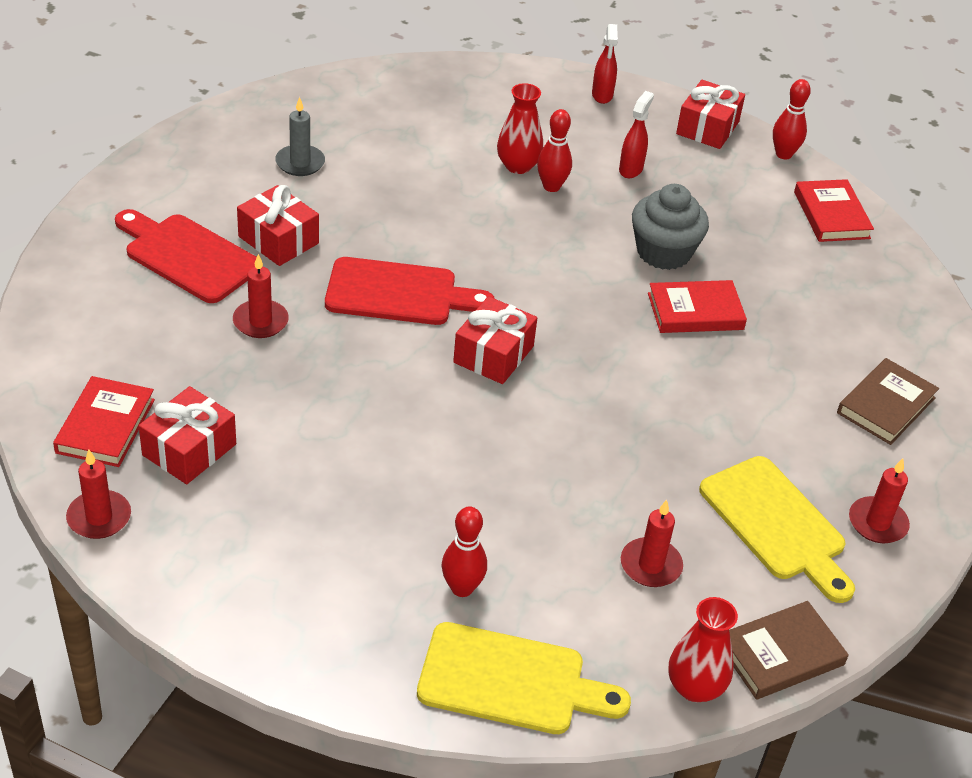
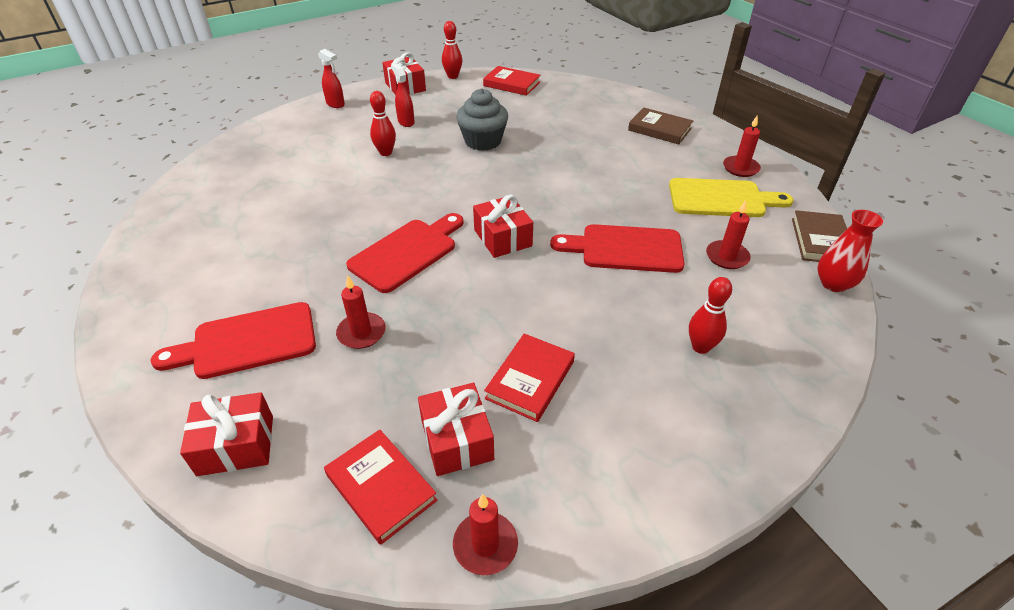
camera: 50 degrees left, 0 degrees up
red gift [237,185,319,266] -> red gift moved to [180,392,273,476]
grey candle [275,97,325,176] -> none
yellow cutting board [417,622,631,734] -> none
red vase [497,83,543,174] -> none
red book [648,280,747,333] -> red book moved to [484,333,575,422]
brown book [837,358,939,445] -> brown book turned 45 degrees counterclockwise [628,107,693,144]
none -> red cutting board [550,224,685,273]

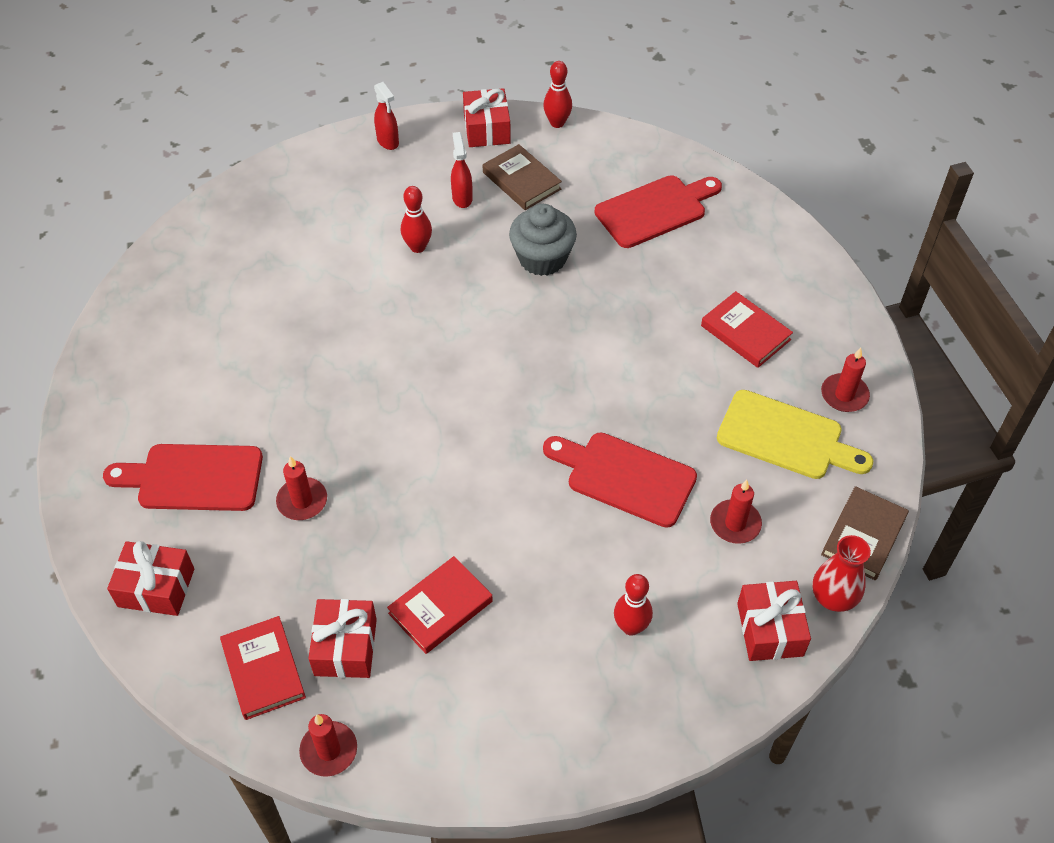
camera: 20 degrees right, 10 degrees up
red cutting board [346,213,464,293] -> red cutting board moved to [595,175,722,248]
red gift [473,195,533,258] -> red gift moved to [737,581,811,661]
red book [483,66,541,96] -> red book moved to [701,291,793,368]
brown book [628,107,693,144] -> brown book moved to [483,144,562,210]

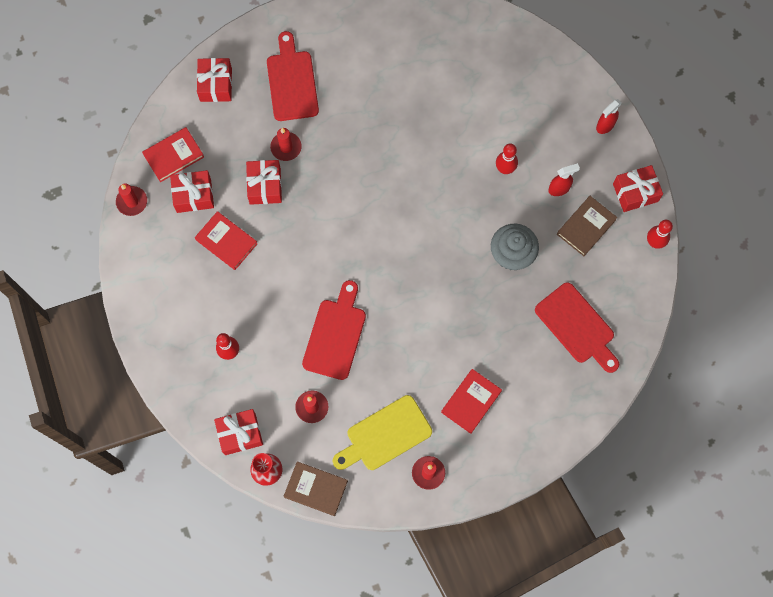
camera: 80 degrees right, 20 degrees up
yellow cutting board [717,390,873,479] -> yellow cutting board turned 45 degrees clockwise [333,395,432,470]
none -> red gift [246,160,282,205]

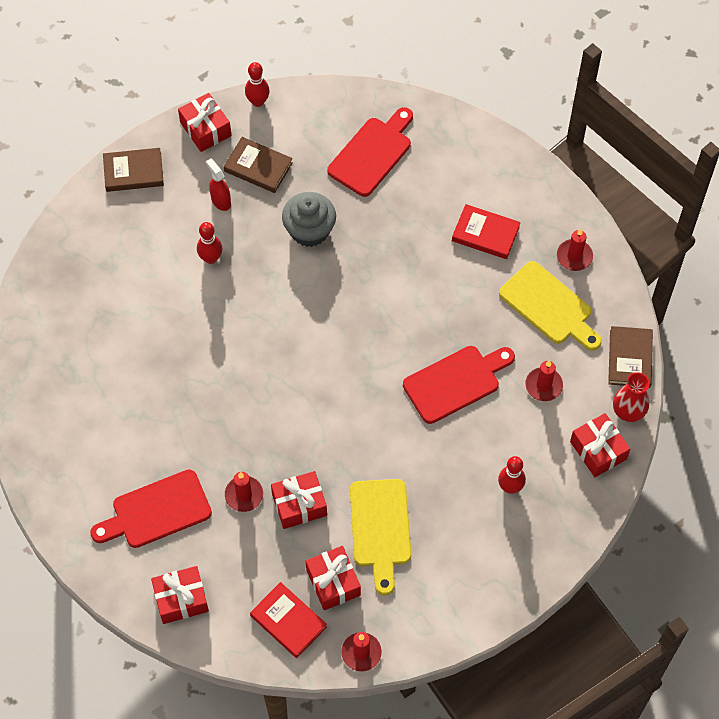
camera: 105 degrees left, 10 degrees down
red book [195,211,258,270] -> yellow cutting board [350,479,411,595]
red cutting board [302,280,366,380] -> red cutting board turned 150 degrees clockwise [403,346,515,424]
red spray bottle [596,99,622,134] -> brown book [103,148,164,192]

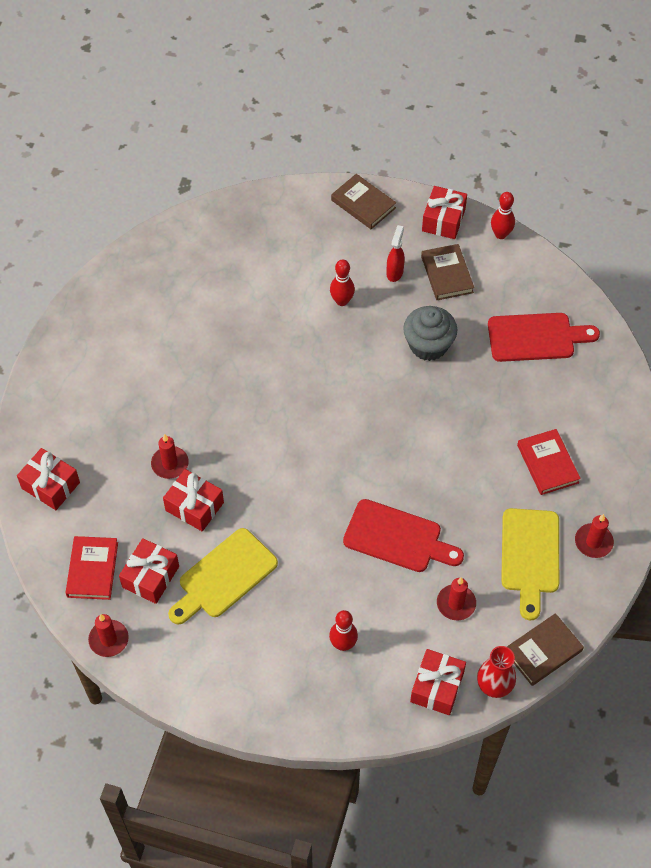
camera: 50 degrees right, 5 degrees down
red cutting board [90,469,212,548] -> none

